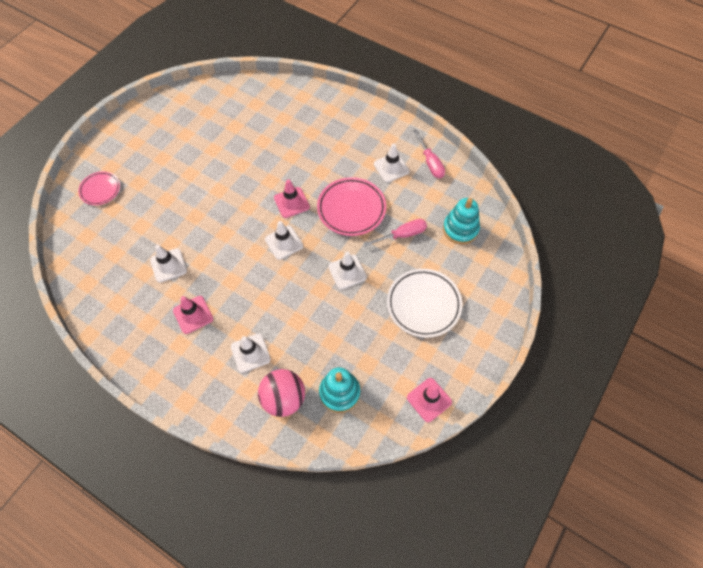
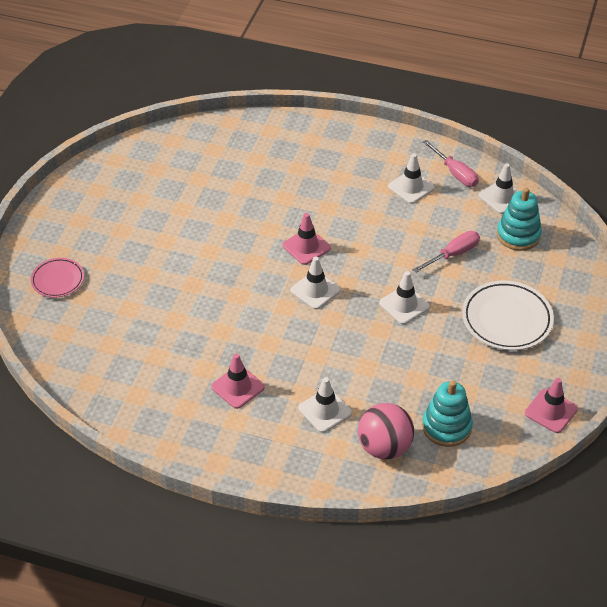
camera: 15 degrees left, 15 degrees down
white traffic cone [150,245,187,283] -> white traffic cone moved to [479,163,518,214]
pink plate [317,177,386,236] -> none

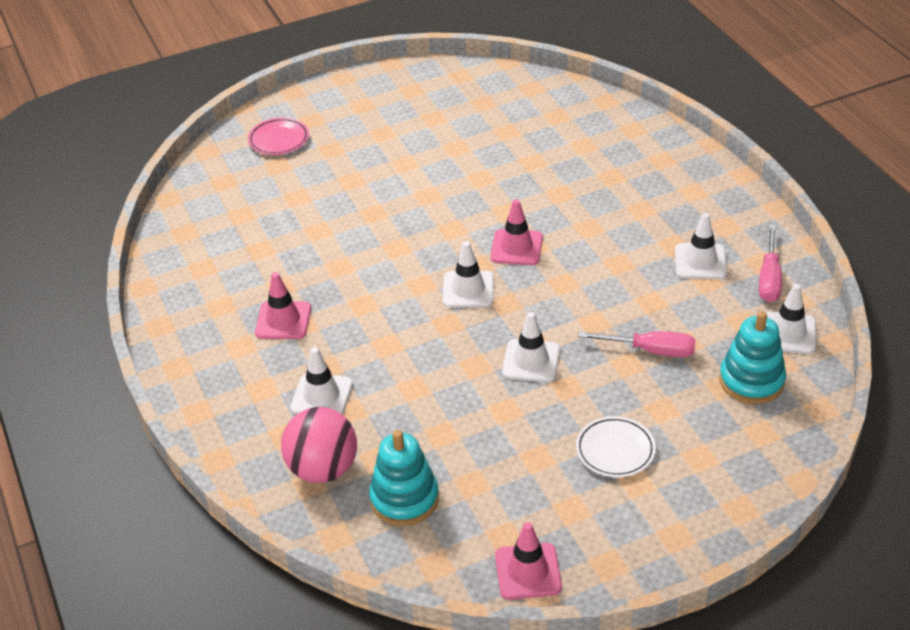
camera: 50 degrees right, 5 degrees down
white plate [462,281,554,350] -> white plate [576,416,656,477], size x0.60

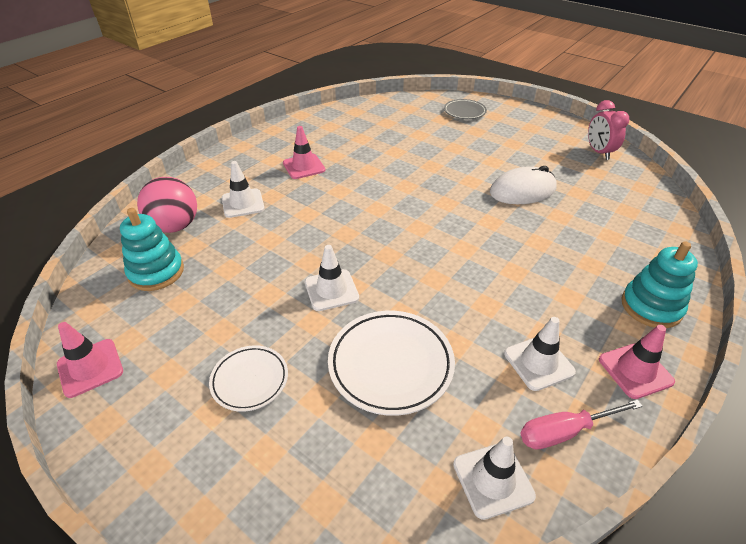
camera: 60 degrees right, 0 degrees up
pink plate [248,118,309,155] -> grey plate [444,99,487,119]
white traffic cone [443,241,494,308] -> none
pink traffic cone [490,199,543,265] -> pink traffic cone moved to [599,325,675,399]
pink screwdriver [578,331,696,357] -> white plate [328,311,455,416]
turquoise stacking toy [719,311,786,404] -> turquoise stacking toy moved to [621,241,698,328]
none -> white mouse [490,166,557,204]
none -> pink clock [588,100,629,160]

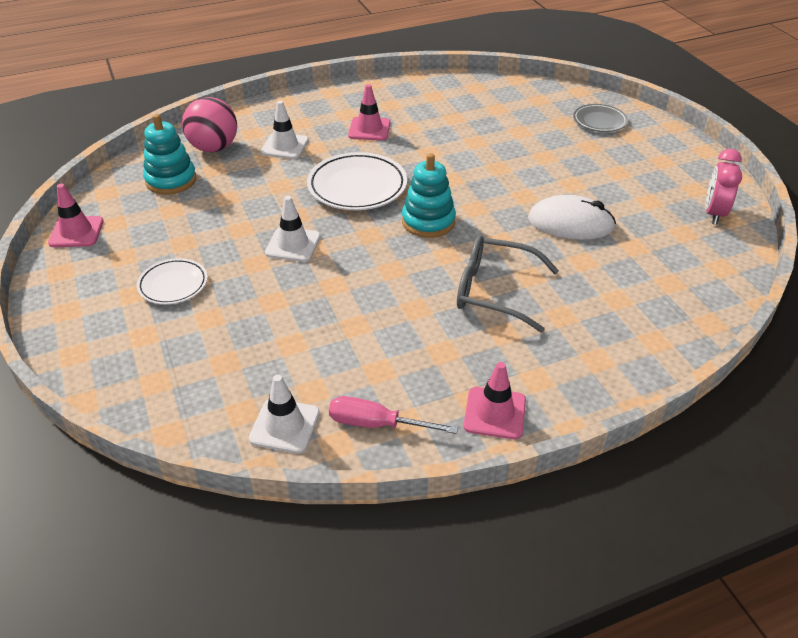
camera: 30 degrees right, 0 degrees up
white plate [328,311,455,416] -> white plate moved to [307,152,407,210]
white traffic cone [504,317,576,391] -> none
turquoise stacking toy [621,241,698,328] -> turquoise stacking toy moved to [402,153,456,238]
none -> grey glasses [457,235,559,333]

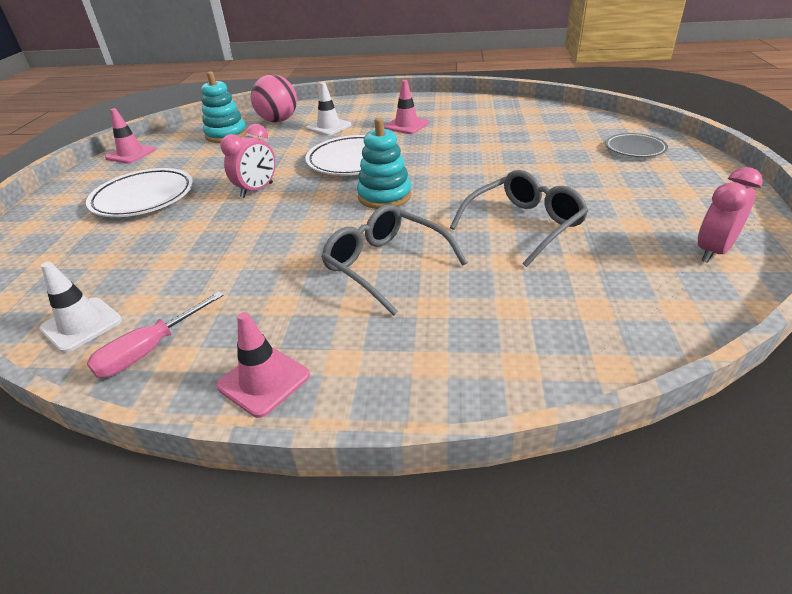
camera: 30 degrees right, 5 degrees down
white plate [137,258,207,305] -> white plate [86,168,193,217], size x1.67
white traffic cone [265,196,321,262] -> pink clock [220,124,276,198]
pink screwdriver [329,396,458,434] -> pink screwdriver turned 90 degrees counterclockwise [87,292,224,378]
white mouse [528,195,616,240] -> grey glasses [450,170,588,267]

